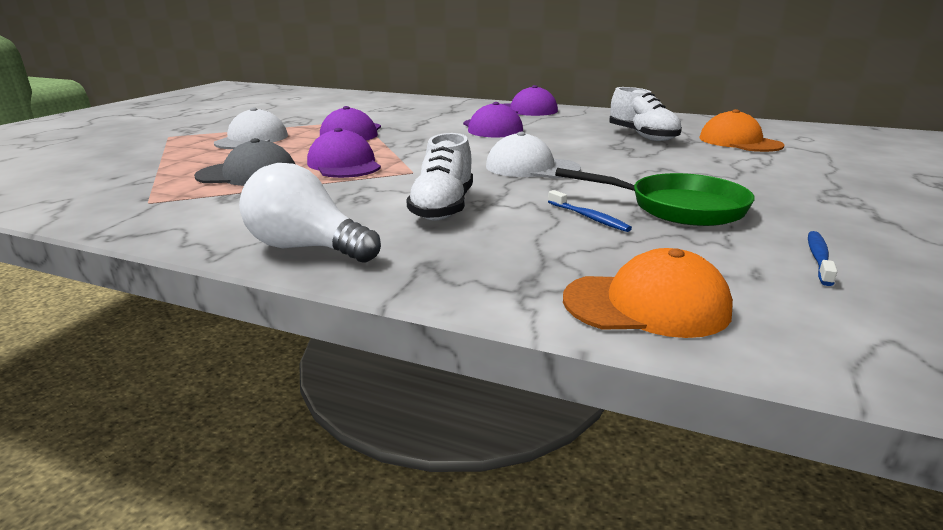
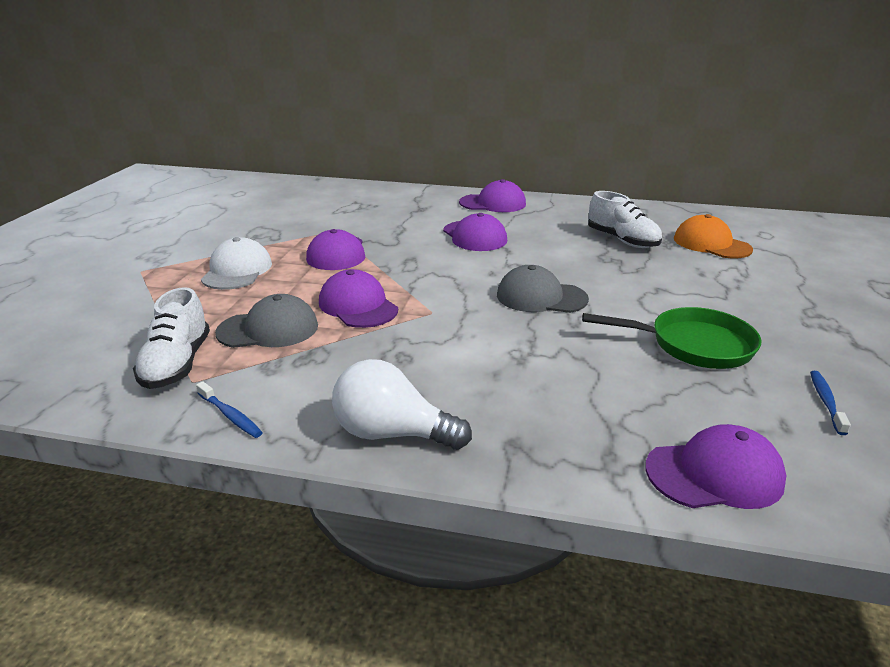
camera: 10 degrees left, 5 degrees up
white shoe [406,133,473,221] -> white shoe moved to [133,287,210,389]
white cap [486,132,581,179] -> grey cap [497,265,589,313]
blue toothbrush [548,190,632,232] -> blue toothbrush moved to [196,382,263,438]
orange cap [563,248,733,338] -> purple cap [645,424,786,509]

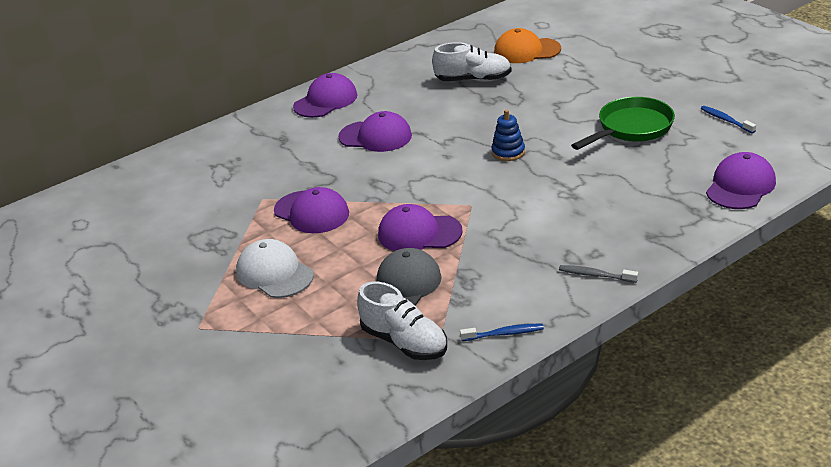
camera: 45 degrees left, 5 degrees up
white light bulb [332,359,472,450] -> grey toothbrush [559,265,638,283]
grey cap [497,265,589,313] -> blue stacking toy [491,110,525,161]

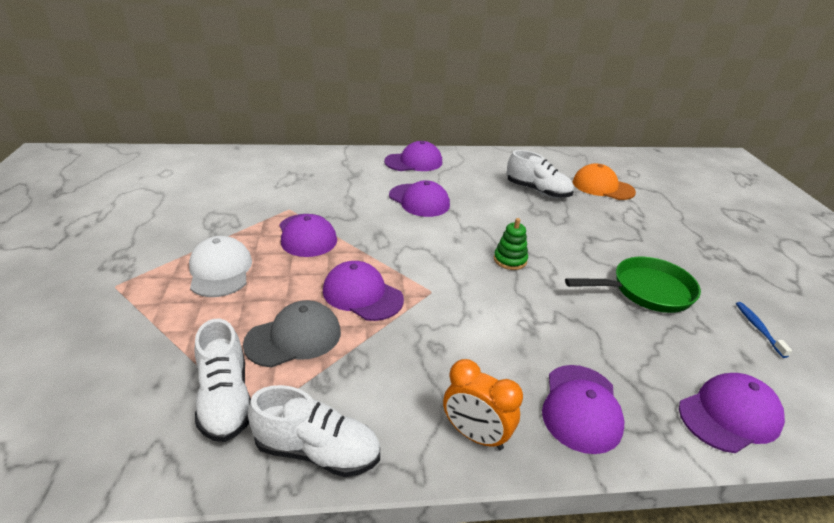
camera: 25 degrees right, 0 degrees up
blue toothbrush [460,324,544,341] -> white shoe [248,385,380,477]
blue stacking toy [491,110,525,161] -> green stacking toy [494,218,528,270]
grey toothbrush [559,265,638,283] -> orange clock [443,359,523,450]
none -> purple cap [542,365,624,454]

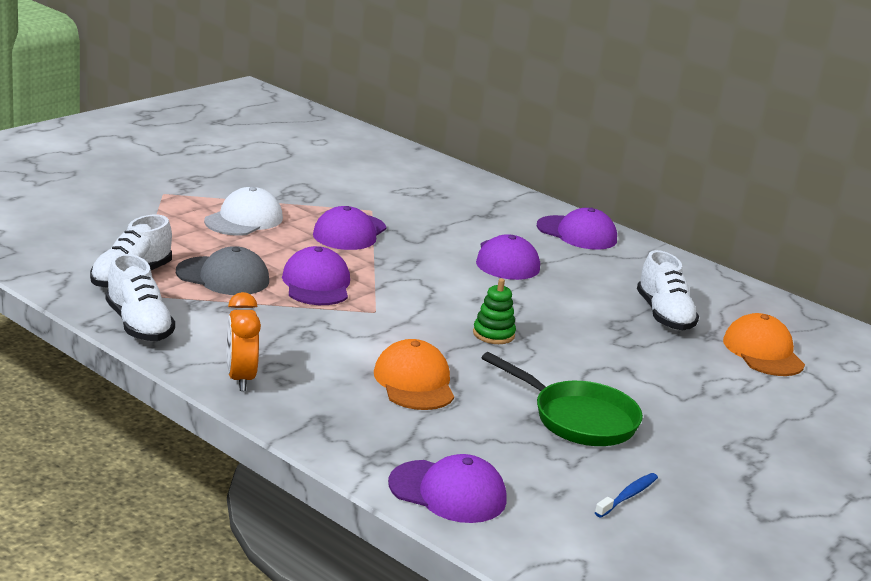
camera: 45 degrees right, 10 degrees down
purple cap [542,365,624,454] -> none
none -> orange cap [374,339,454,410]

